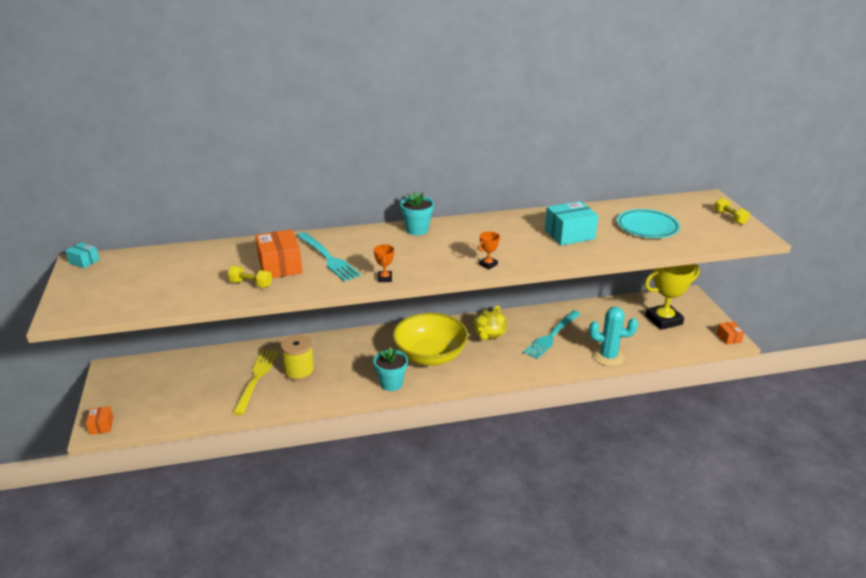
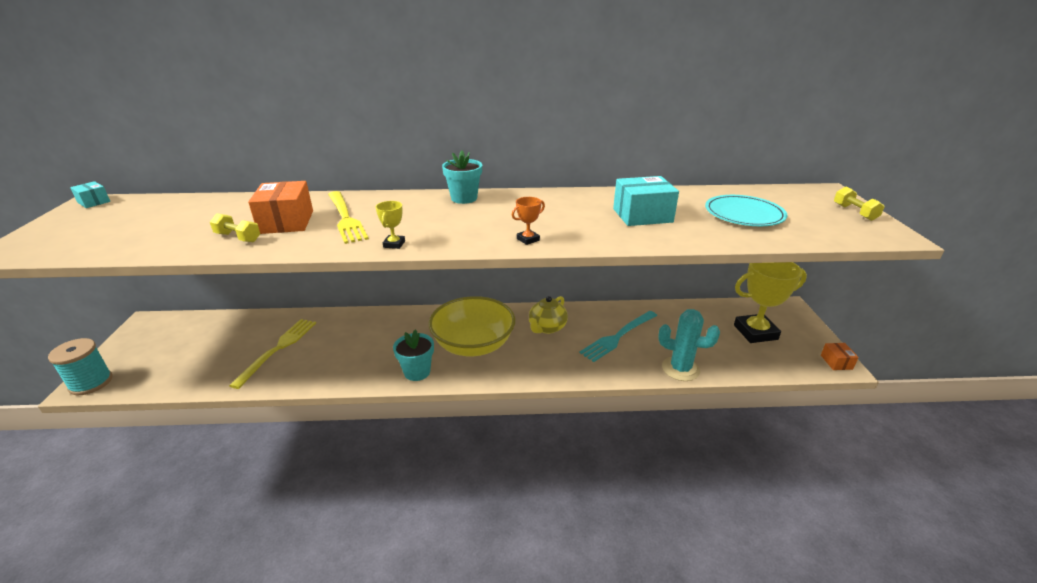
camera: 10 degrees right, 0 degrees up
orange box [86,406,113,435] -> turquoise spool [48,338,112,395]
yellow spool [281,335,315,381] -> none
turquoise fork [297,232,361,282] -> yellow fork [328,191,369,244]
orange trophy [374,244,394,282] -> yellow trophy [375,201,405,249]

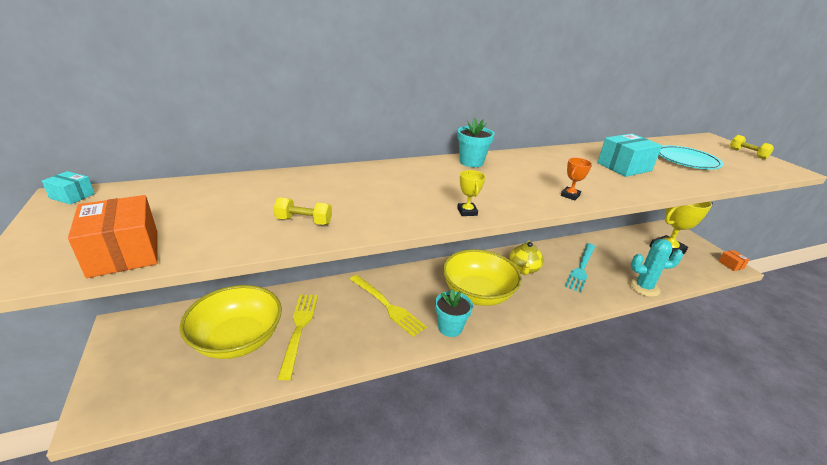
camera: 20 degrees left, 0 degrees up
turquoise spool [48,338,112,395] -> none
orange box [248,181,313,234] -> orange box moved to [68,195,157,278]
yellow fork [328,191,369,244] -> yellow fork moved to [350,275,427,337]
none -> yellow bowl [180,285,282,359]

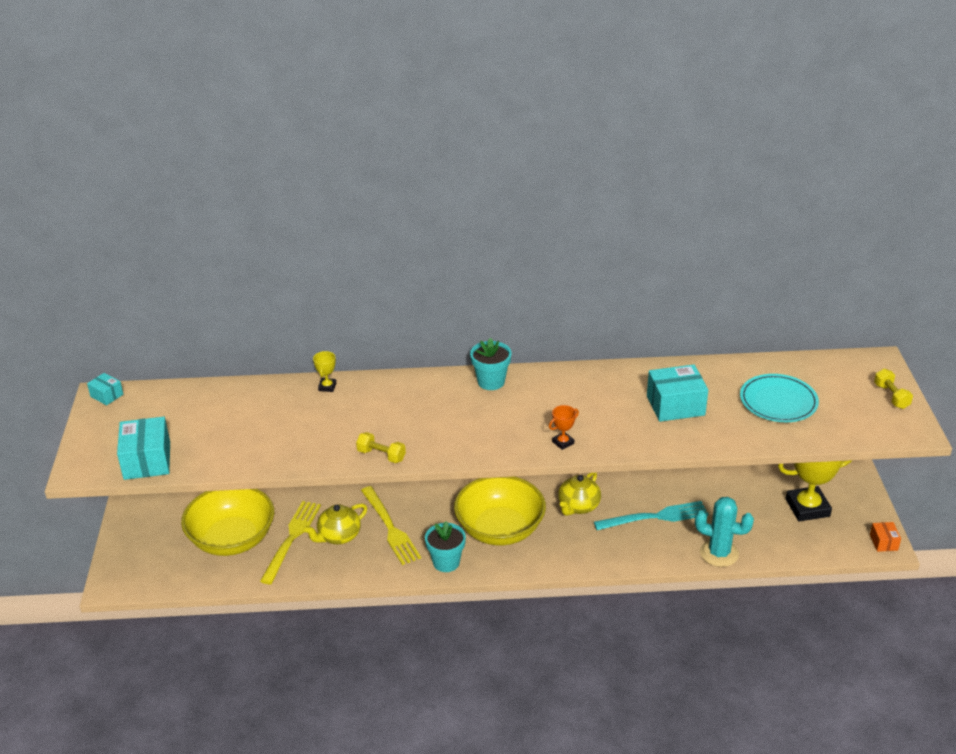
camera: 20 degrees right, 5 degrees up
orange box [68,195,157,278] -> turquoise box [117,417,170,480]
yellow dumbbell [273,197,332,225] -> yellow dumbbell moved to [356,432,406,463]
yellow trophy [457,170,486,216] -> yellow trophy moved to [313,351,336,392]
turquoise fork [565,243,596,292] -> turquoise fork turned 150 degrees counterclockwise [594,501,708,530]
none -> yellow teapot [304,503,367,544]

